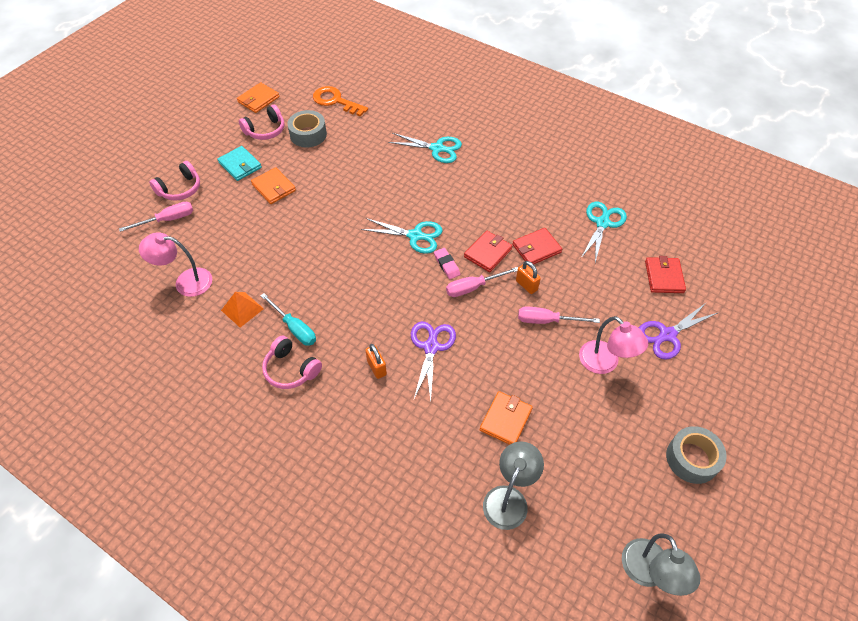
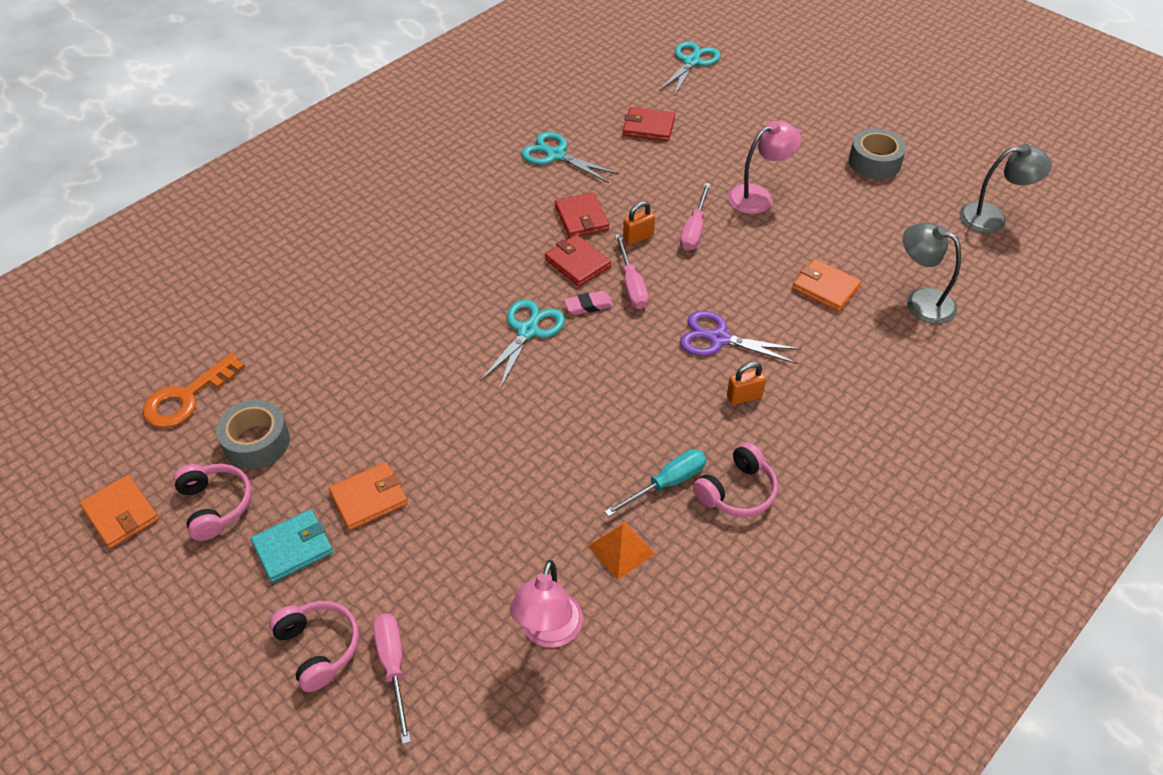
camera: 80 degrees left, 5 degrees down
turquoise scissors [388,133,462,163] -> turquoise scissors moved to [659,41,721,97]
purple scissors [639,302,719,360] -> none

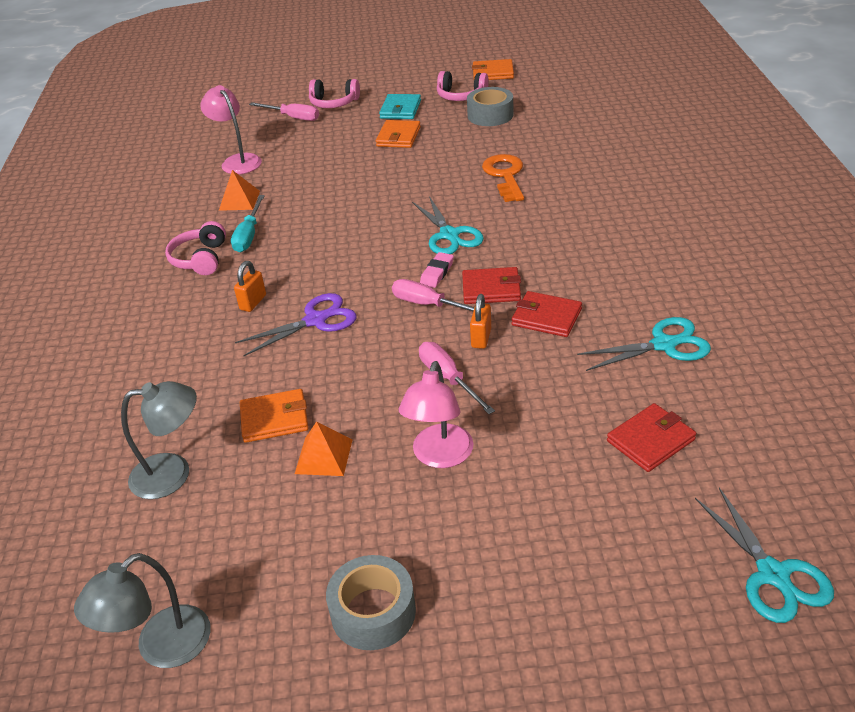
camera: 135 degrees right, 10 degrees down
orange key [143,353,245,428] -> orange key moved to [482,154,524,202]
none -> orange pyramid [295,421,353,476]

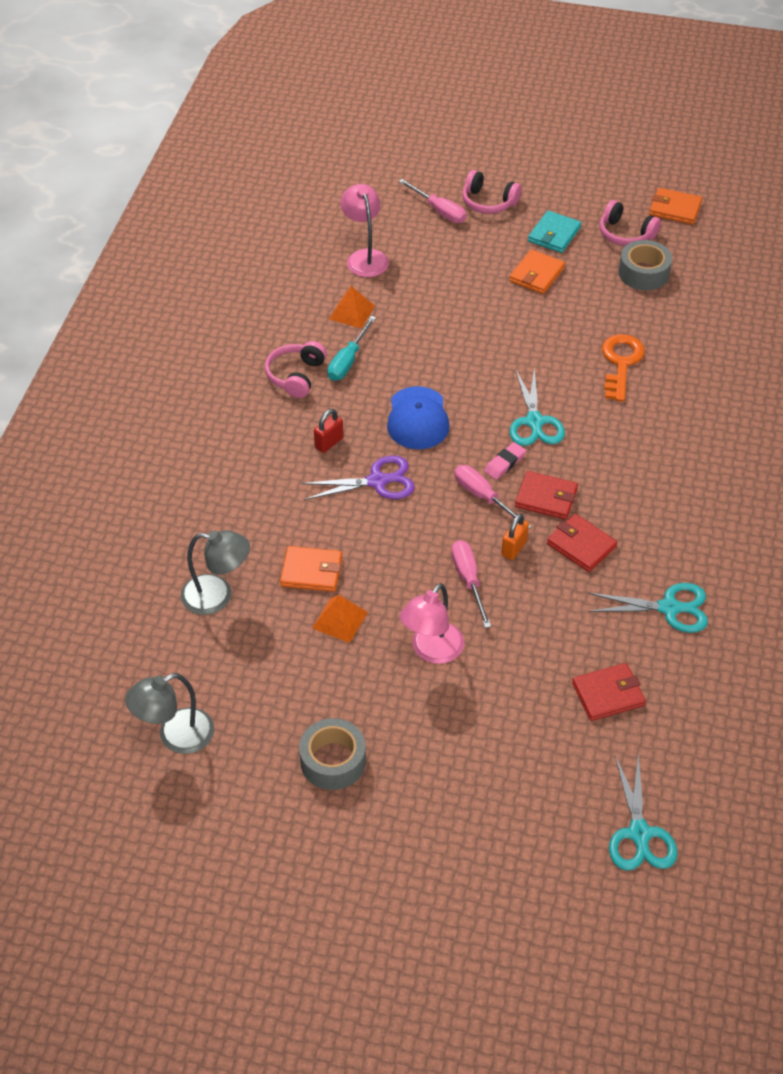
camera: 15 degrees right, 10 degrees up
orange padlock [234,261,266,312] -> red padlock [314,409,343,453]
none -> blue cap [387,386,450,449]

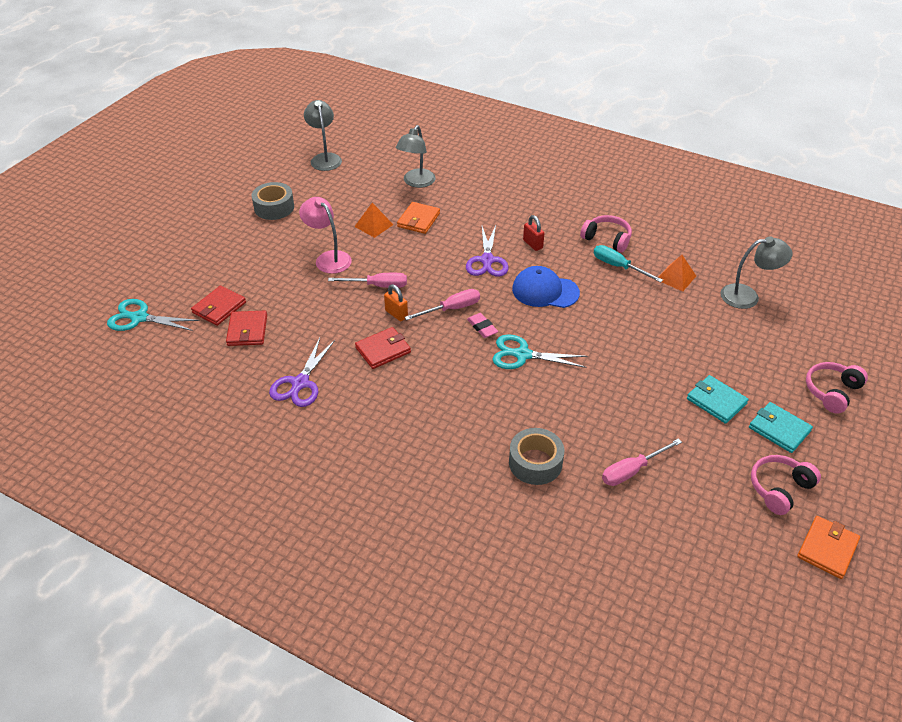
camera: 105 degrees right, 5 degrees down
pink lamp [340,184,389,277] -> grey lamp [720,236,793,309]
pink screwdriver [399,179,466,223] -> pink screwdriver moved to [602,439,682,486]
orange wallet [509,249,565,294] -> turquoise wallet [687,375,749,424]
red wallet [515,471,578,520] -> red wallet moved to [191,286,246,326]
turquoise scissors [588,583,708,633] -> purple scissors [269,338,335,407]
orange key [602,334,645,402] -> none
grey tape [619,240,672,290] -> grey tape moved to [509,428,564,485]

